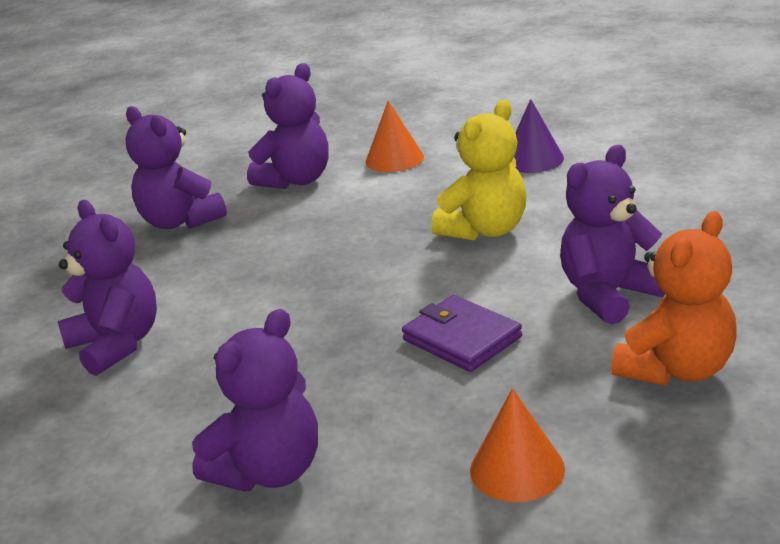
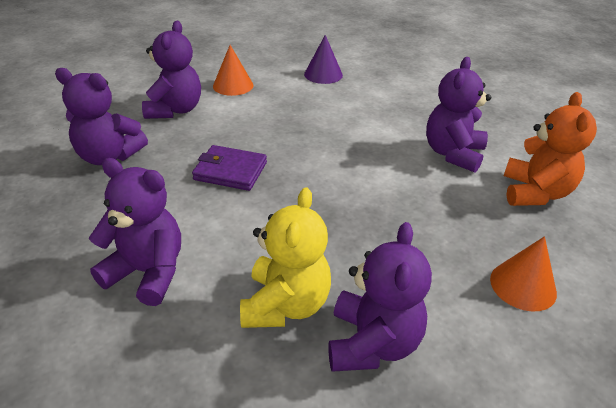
camera: 35 degrees left, 10 degrees up
purple wallet [402,295,522,372] -> purple wallet moved to [192,145,267,191]
yellow teddy bear [431,100,527,241] -> yellow teddy bear moved to [240,187,331,328]

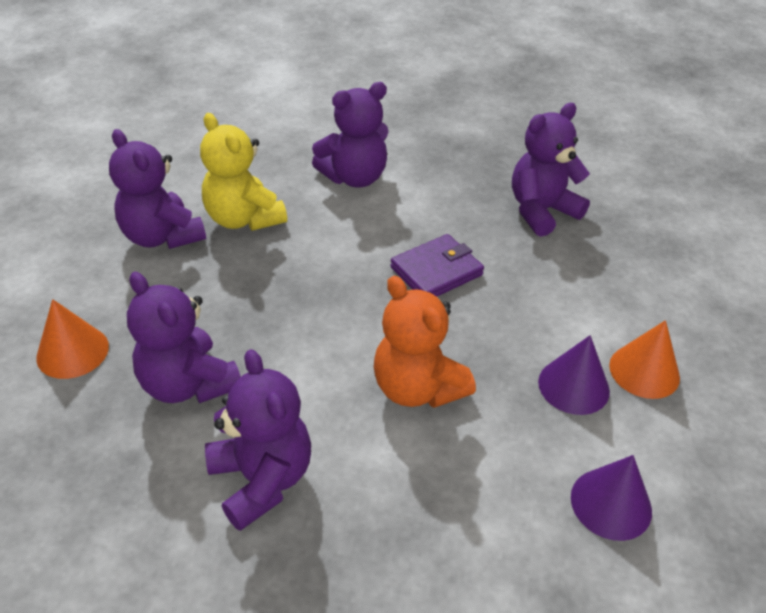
camera: 130 degrees right, 5 degrees up
purple teddy bear [142,21,201,119] -> purple teddy bear moved to [127,272,241,403]
orange teddy bear [504,92,597,206] -> orange teddy bear moved to [374,276,476,408]
none -> purple cone [538,335,610,415]

